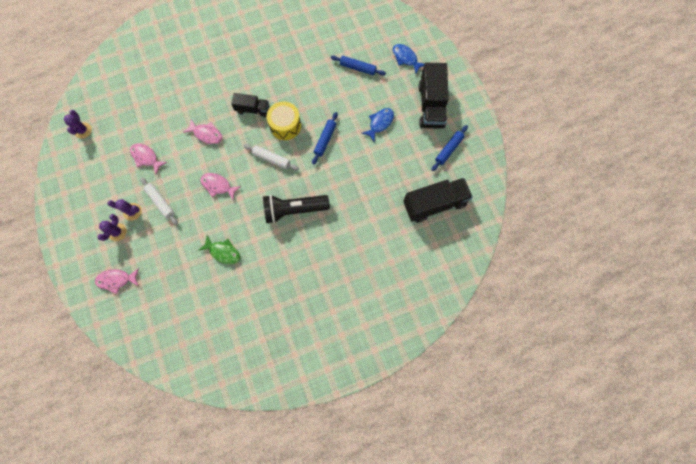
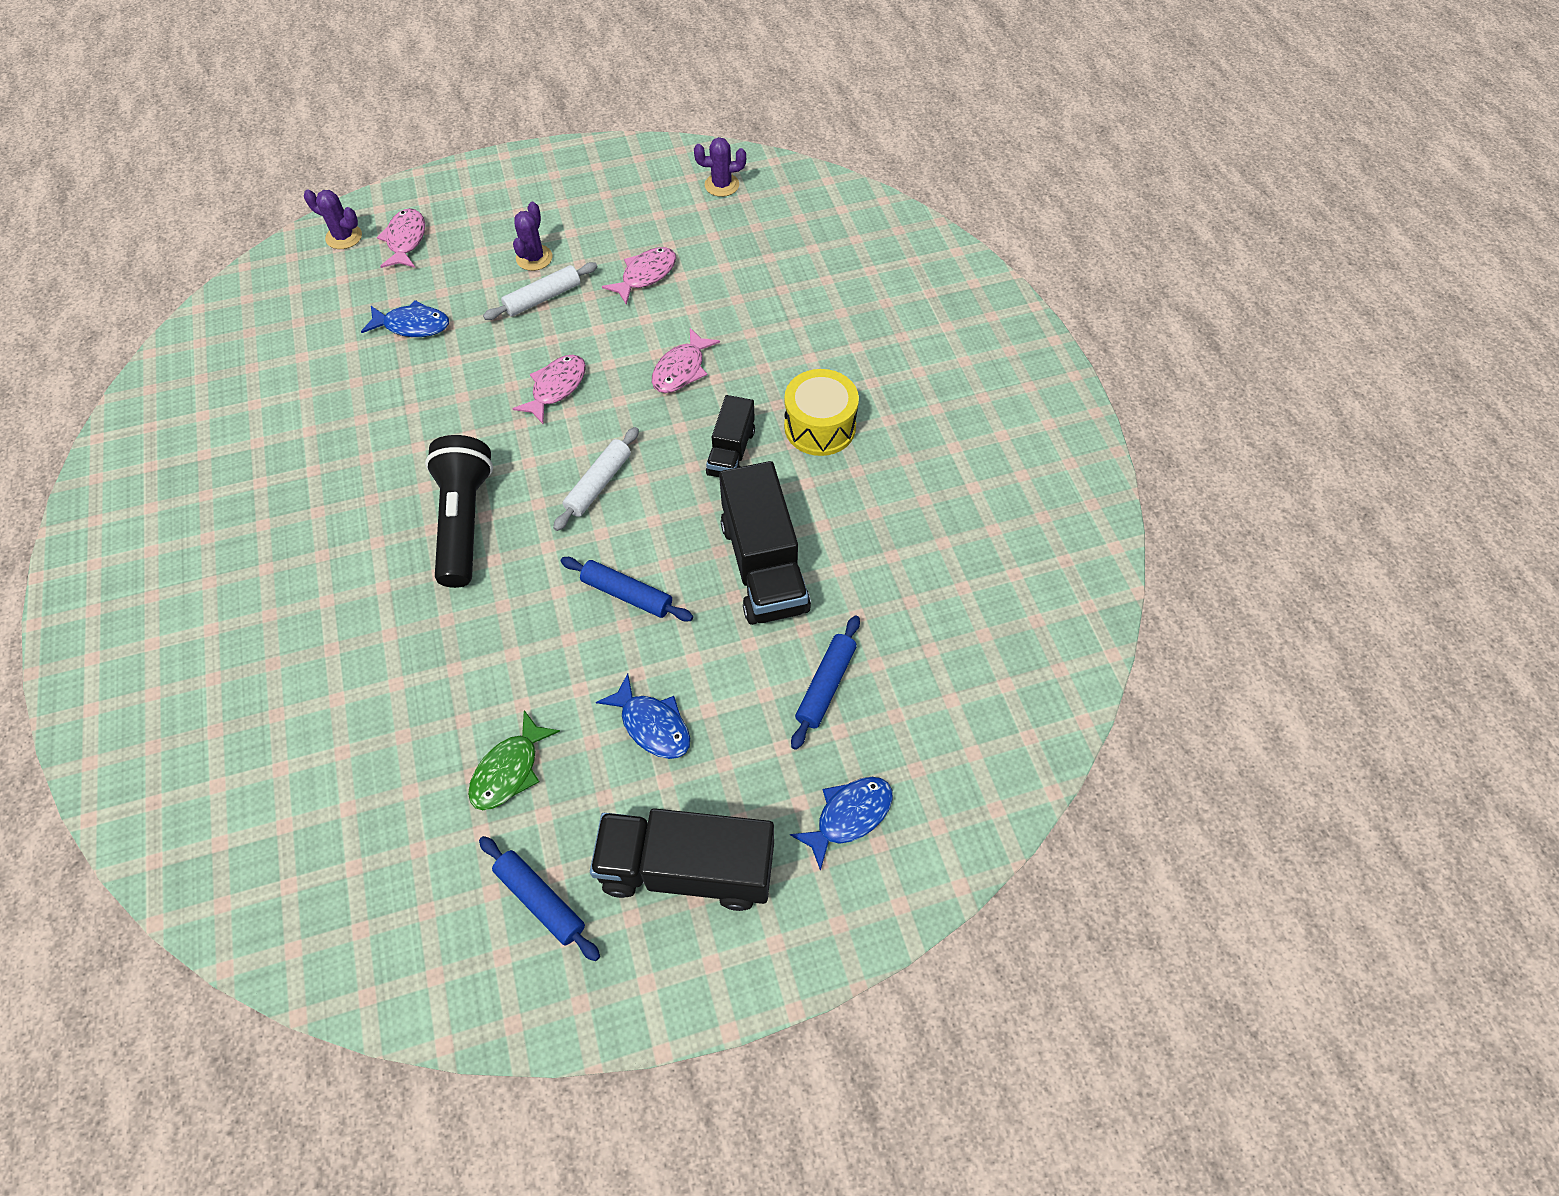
camera: 95 degrees right, 15 degrees down
purple cactus [97,214,127,241] -> purple cactus moved to [304,189,362,249]
green fish [198,235,240,265] -> green fish moved to [468,710,560,810]
yellow drum [267,101,301,140] -> yellow drum moved to [784,369,859,456]
black truck [403,178,473,223] -> black truck moved to [719,461,811,625]
none -> blue fish [361,300,449,337]

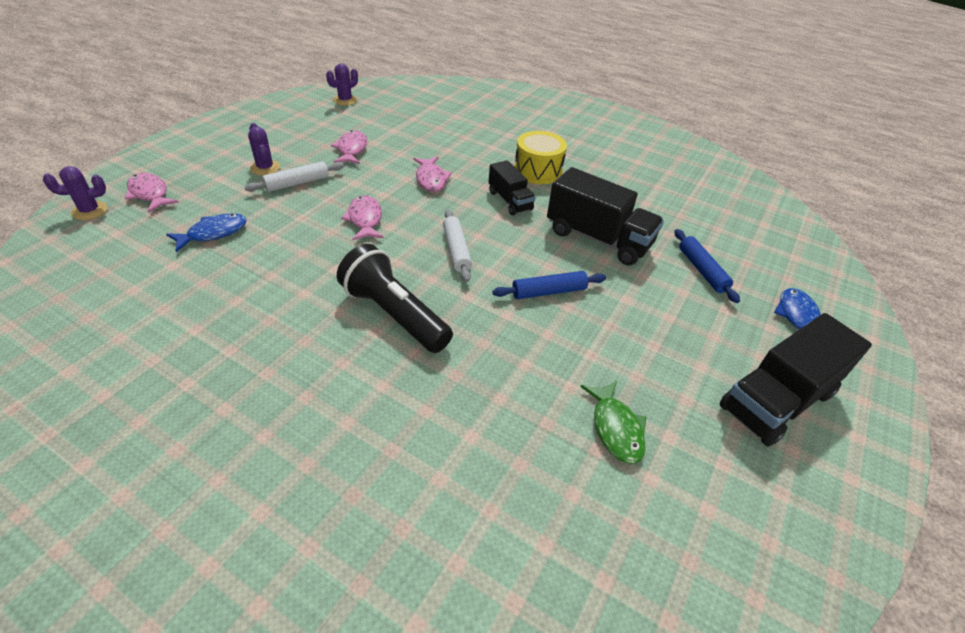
camera: 45 degrees left, 15 degrees down
blue rolling pin [479,836,600,961] -> none
white rolling pin [483,262,597,320] -> white rolling pin turned 45 degrees clockwise [245,161,344,192]
blue fish [596,674,690,759] -> none

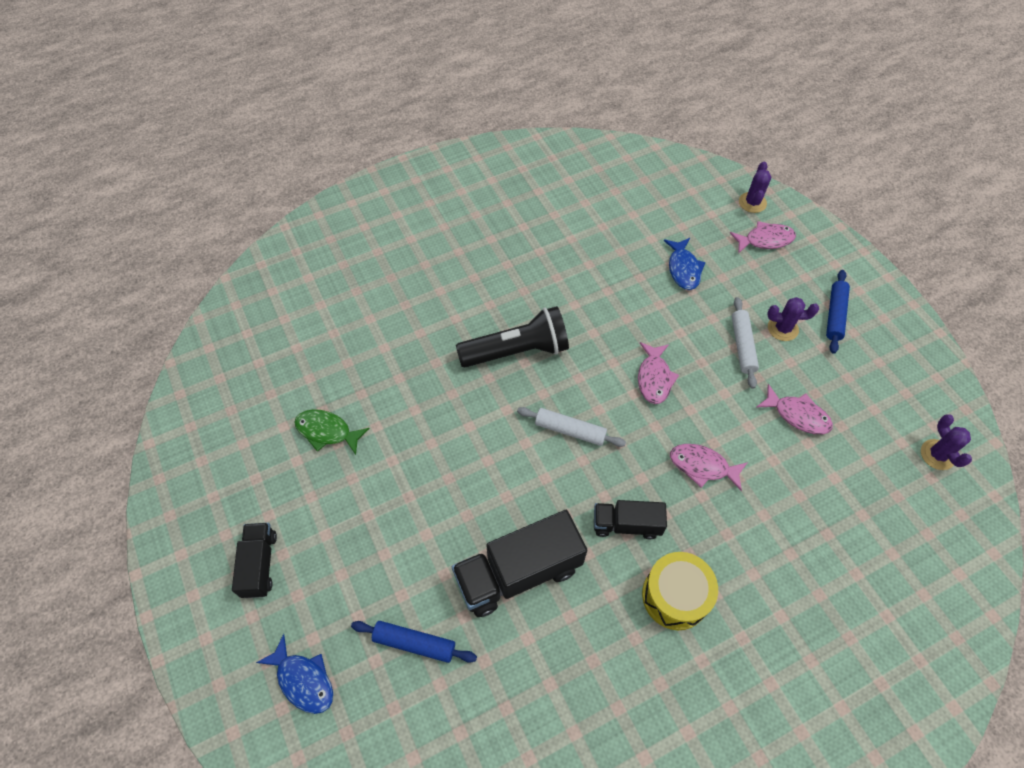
camera: 125 degrees right, 15 degrees up
pink fish [341,195,383,241] -> pink fish turned 75 degrees clockwise [638,342,679,404]
blue rolling pin [492,271,606,299] -> blue rolling pin moved to [826,270,850,354]
black truck [719,313,872,447] -> black truck [232,523,277,598], size x0.58

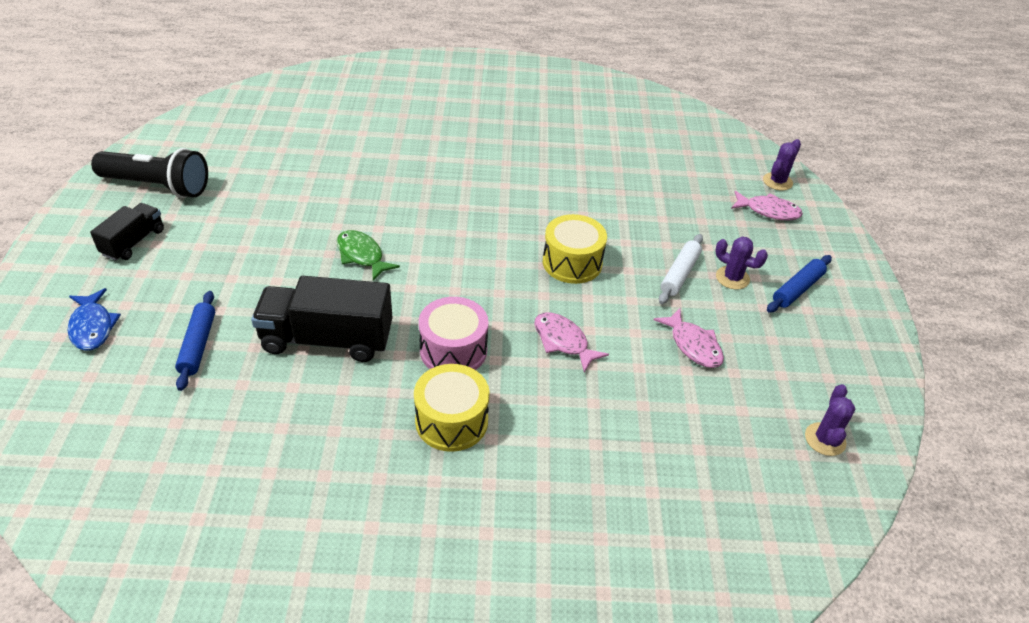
camera: 25 degrees right, 15 degrees down
green fish [294,409,370,455] -> green fish moved to [337,230,400,281]
blue rolling pin [351,621,477,663] -> blue rolling pin turned 45 degrees clockwise [175,291,215,391]
black flashlight [456,306,569,367] -> black flashlight moved to [91,148,208,198]
white rolling pin [517,407,626,447] -> none
black truck [594,500,667,539] -> pink drum [419,297,488,370]
pink fish [638,342,679,404] -> yellow drum [543,214,607,284]
blue fish [664,238,706,290] -> none

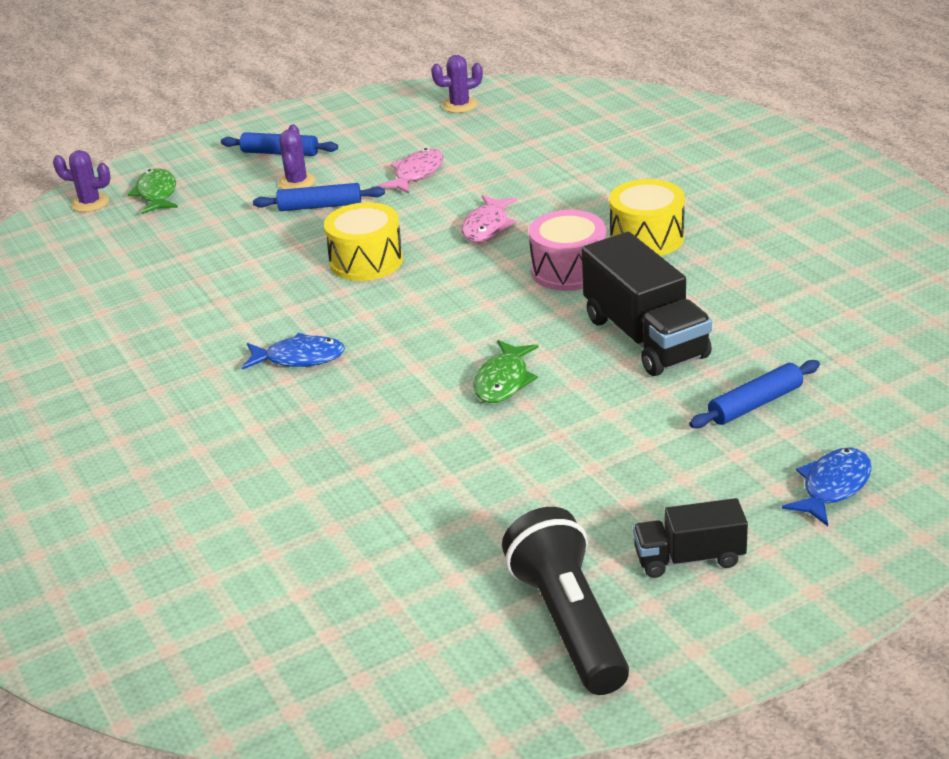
camera: 115 degrees left, 10 degrees down
white rolling pin [659,234,703,304] -> blue rolling pin [253,183,385,211]
pink fish [731,191,803,221] -> green fish [128,168,178,214]
none -> blue fish [242,333,345,370]

